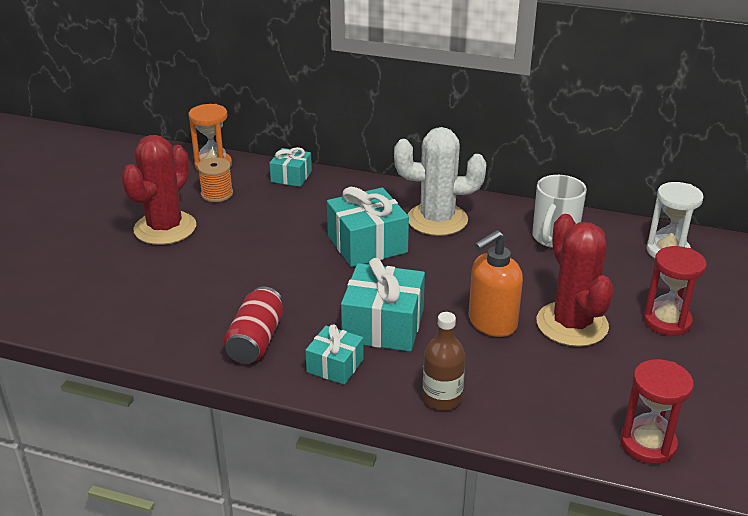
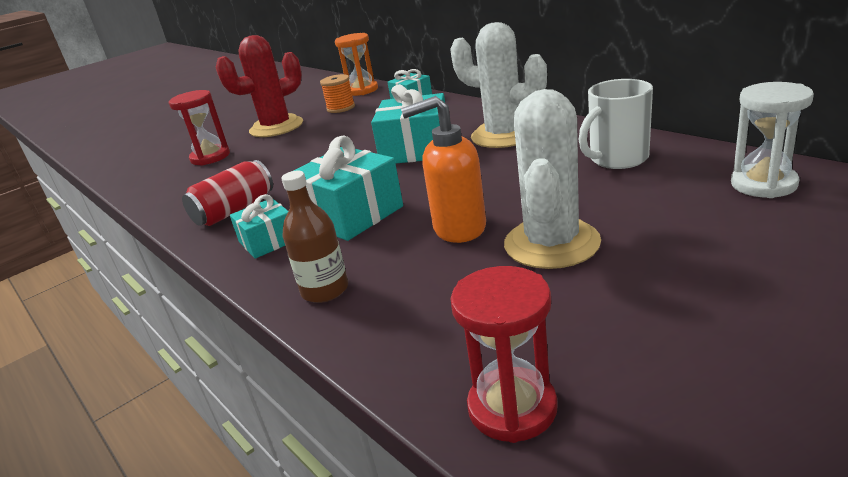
camera: 35 degrees right, 5 degrees down
red cactus [537,214,614,347] -> white cactus [504,89,601,269]
red hourglass [643,246,706,336] -> red hourglass moved to [169,90,230,166]

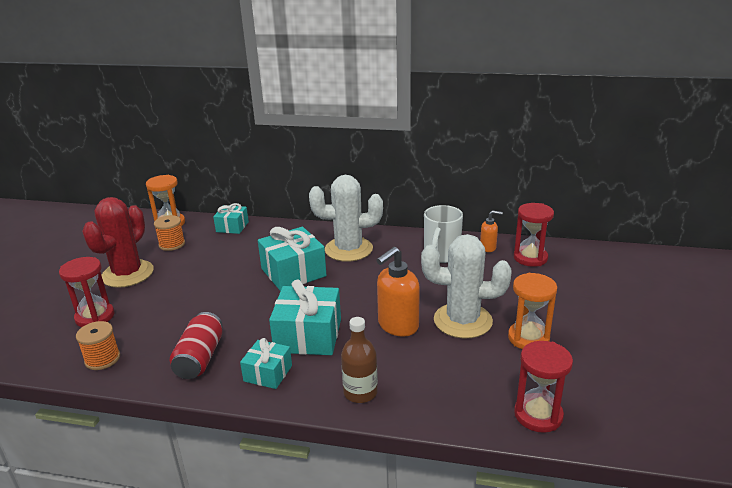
camera: 40 degrees left, 0 degrees up
white cactus [504,89,601,269] -> white cactus turned 60 degrees counterclockwise [421,234,512,338]
white hourglass [731,82,814,198] -> red hourglass [514,203,554,267]
none -> orange spool [76,321,120,370]
none -> orange soap dispenser [480,210,503,252]
none -> orange hourglass [508,273,557,349]

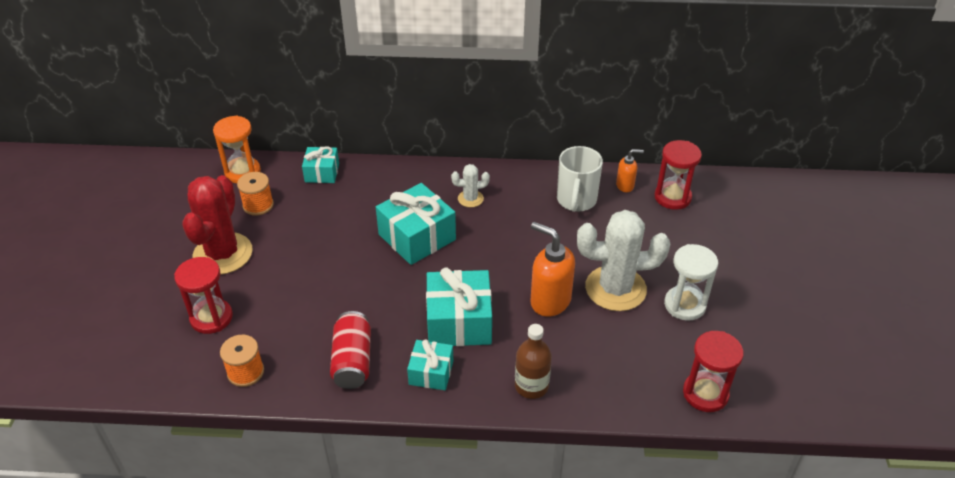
camera: 10 degrees left, 15 degrees up
white cactus [309,175,383,262] -> white cactus [451,164,490,207], size x0.47
orange soap dispenser [377,247,420,337] -> orange soap dispenser turned 90 degrees clockwise [530,222,575,317]
orange hourglass [508,273,557,349] -> white hourglass [664,244,718,321]

